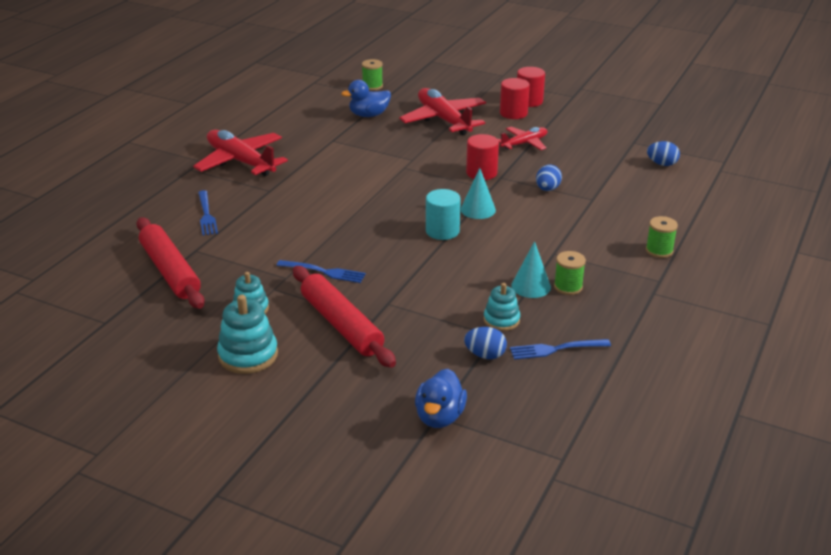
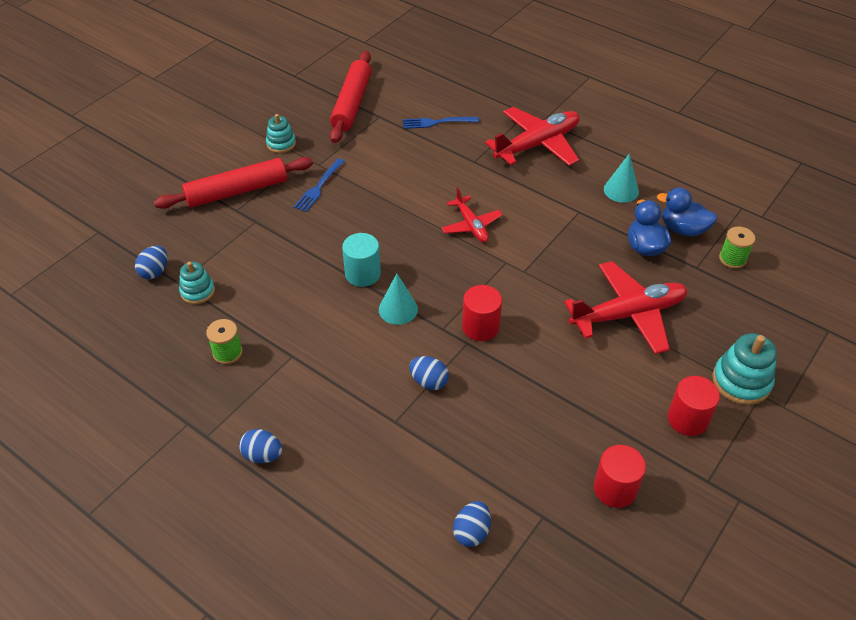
camera: 100 degrees right, 15 degrees up
red rolling pin [136,217,205,309] -> red rolling pin turned 60 degrees counterclockwise [330,51,371,143]
turquoise stacking toy [217,295,278,374] -> turquoise stacking toy moved to [712,333,777,405]
blue duck [415,369,467,428] -> blue duck moved to [657,188,717,236]
red plane [498,127,547,150] -> red plane moved to [441,187,503,242]
red cylinder [500,78,530,119] -> red cylinder moved to [594,445,646,508]
blue fork [510,339,611,360] -> none
turquoise cone [511,241,551,298] -> turquoise cone moved to [604,153,639,203]
green spool [646,216,678,258] -> blue egg [239,429,282,463]

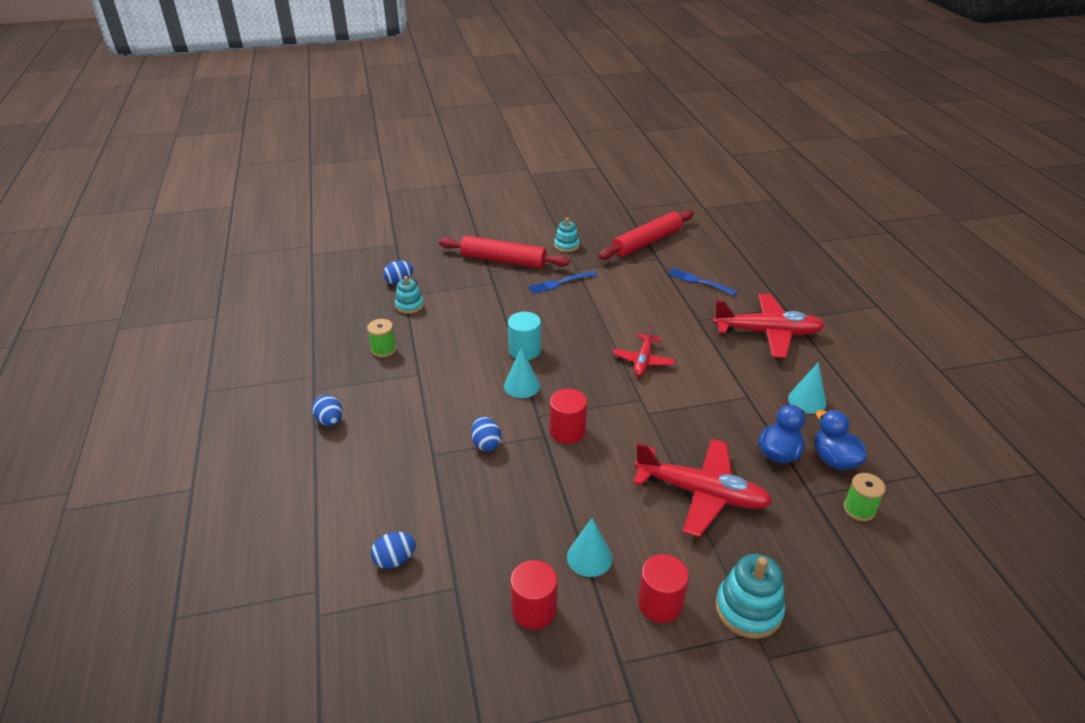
camera: 40 degrees right, 10 degrees down
none -> turquoise cone [567,518,612,577]

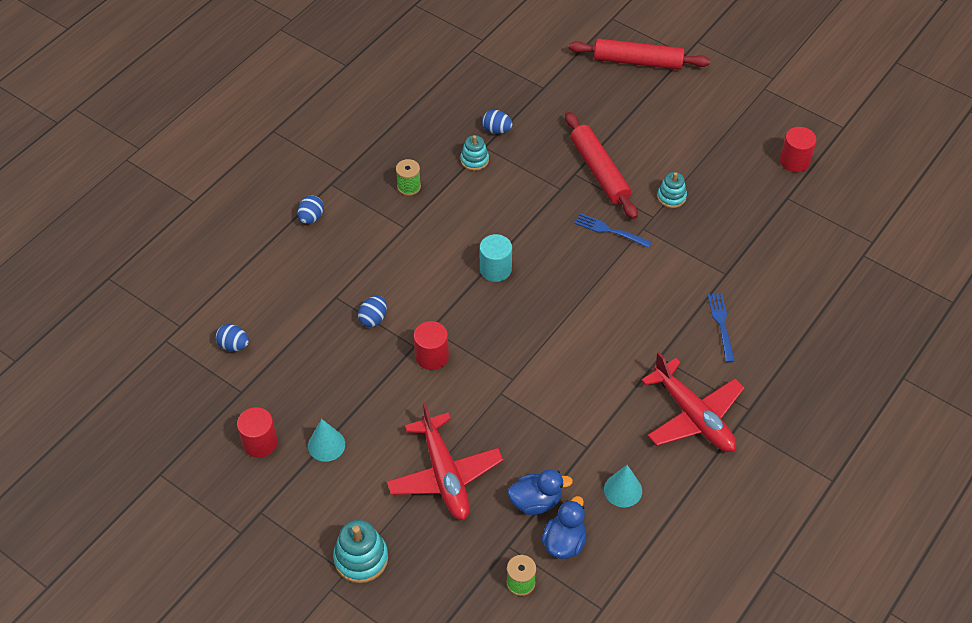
camera: 50 degrees right, 15 degrees up
turquoise cone [504,348,540,398] -> none
red rolling pin [598,210,694,260] -> red rolling pin moved to [569,38,710,70]
red plane [613,324,675,376] -> none
red cylinder [638,554,689,623] -> red cylinder moved to [780,127,817,172]

